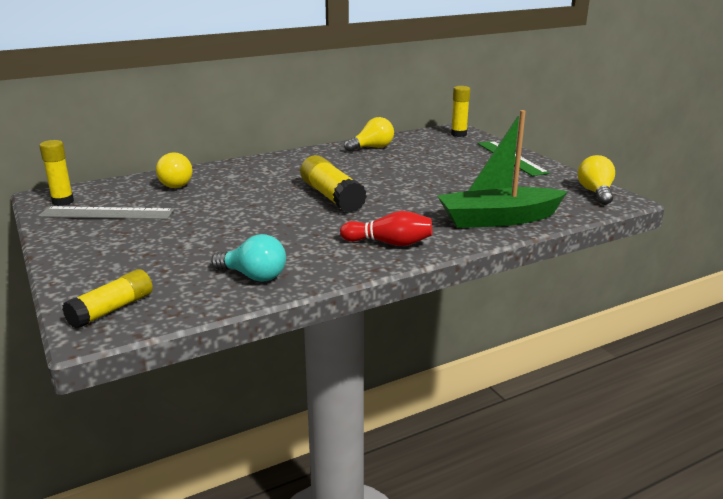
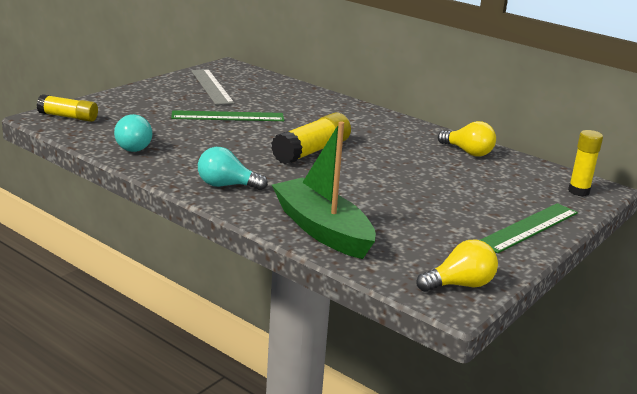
camera: 65 degrees right, 0 degrees up
yellow glue stick [39,140,74,206] -> none
yellow light bulb [156,152,192,188] -> none
red bowling pin [340,211,432,246] -> turquoise light bulb [198,147,268,190]
none -> green ruler [171,110,284,121]

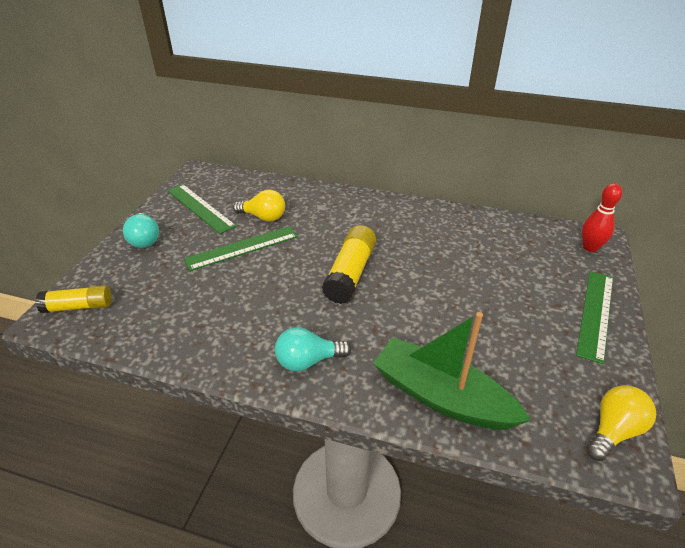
camera: 20 degrees left, 15 degrees up
turquoise light bulb [114,114,152,152] -> turquoise light bulb moved to [123,213,159,248]
grey ruler [191,69,234,105] -> green ruler [167,184,237,234]
yellow light bulb [438,121,496,157] -> yellow light bulb moved to [233,190,285,222]
yellow glue stick [568,130,603,196] -> red bowling pin [582,183,622,252]

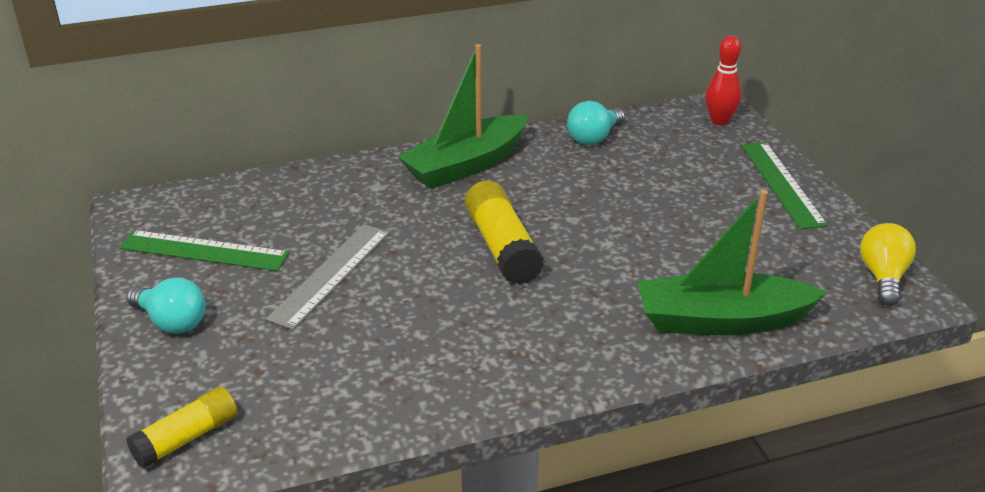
camera: 35 degrees left, 5 degrees down
green ruler [184,226,298,271] -> grey ruler [266,224,389,330]
yellow light bulb [233,190,285,222] -> none
turquoise light bulb [275,327,351,371] -> turquoise light bulb moved to [567,101,625,145]
none -> green boat [397,44,529,189]

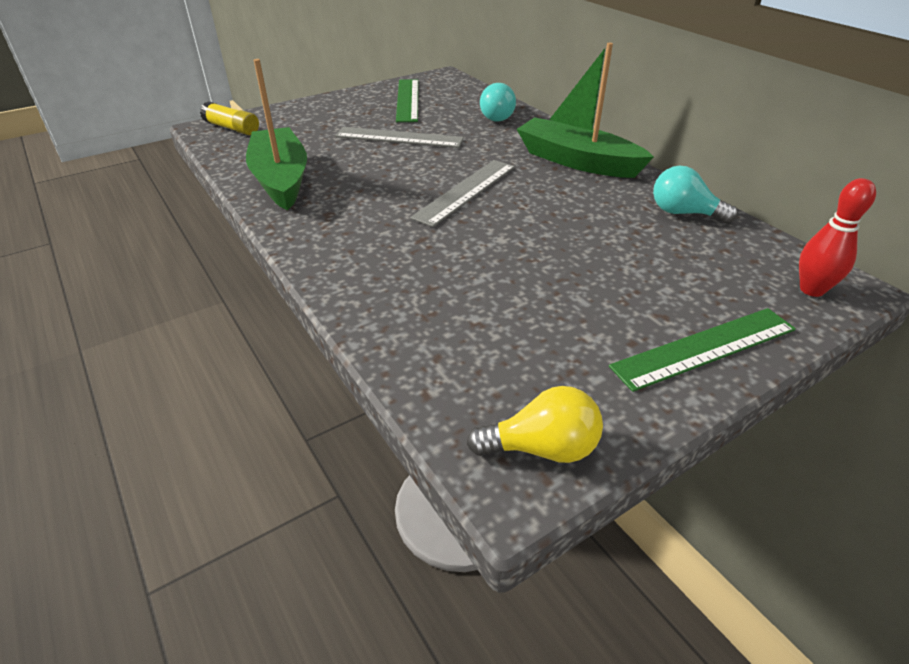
camera: 75 degrees right, 5 degrees up
turquoise light bulb [127,277,206,334] -> turquoise light bulb moved to [480,83,516,122]
yellow glue stick [465,180,544,285] -> grey ruler [410,160,515,227]
green boat [637,190,827,335] -> green boat moved to [246,59,307,210]

